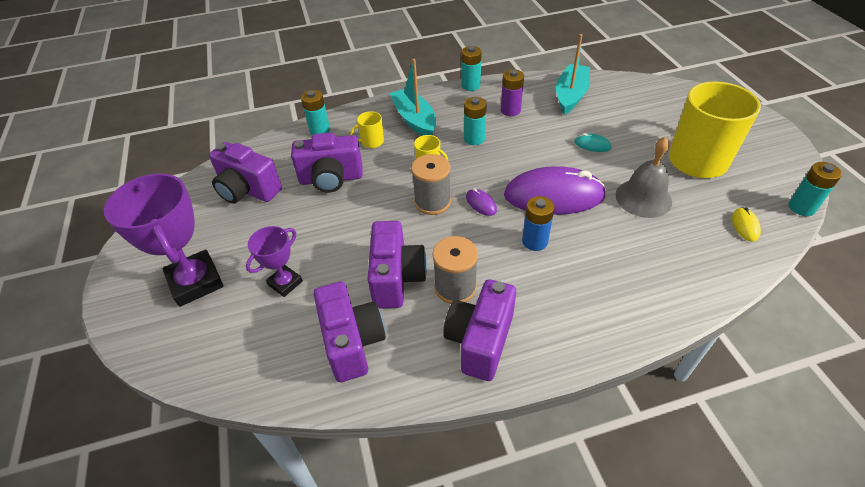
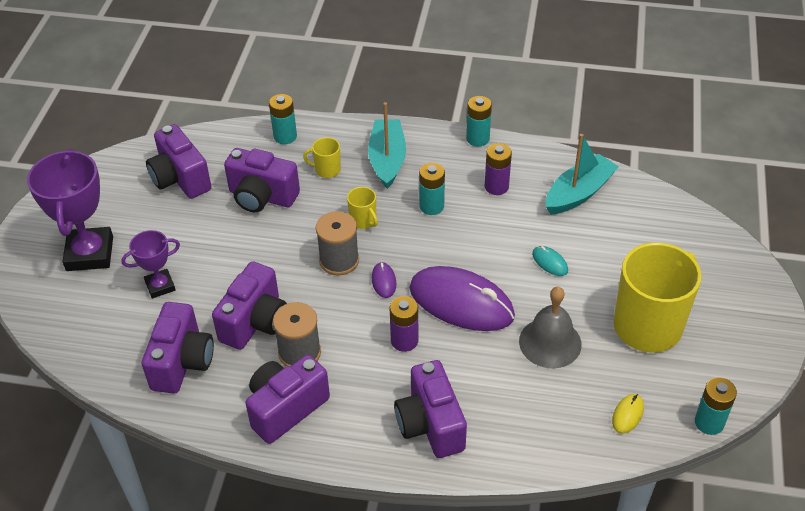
camera: 25 degrees right, 0 degrees up
blue battery [522,196,555,251] -> purple battery [390,296,418,352]
none -> purple camera [394,360,467,458]

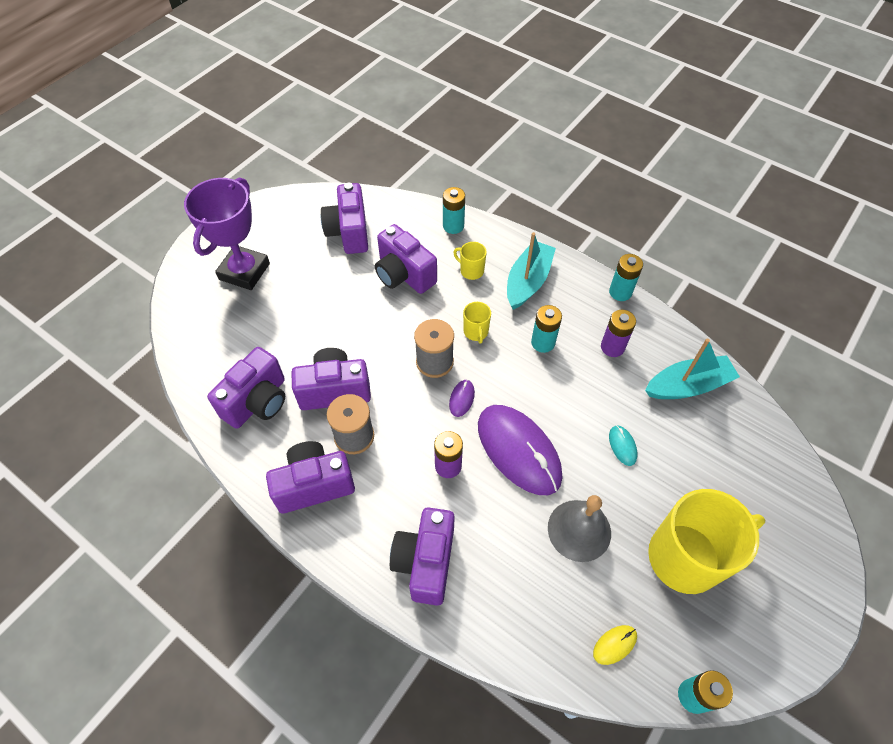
camera: 25 degrees right, 10 degrees up
purple trophy [121,230,180,298] -> none
purple camera [212,261,287,350] -> purple camera turned 150 degrees counterclockwise [291,348,371,410]

